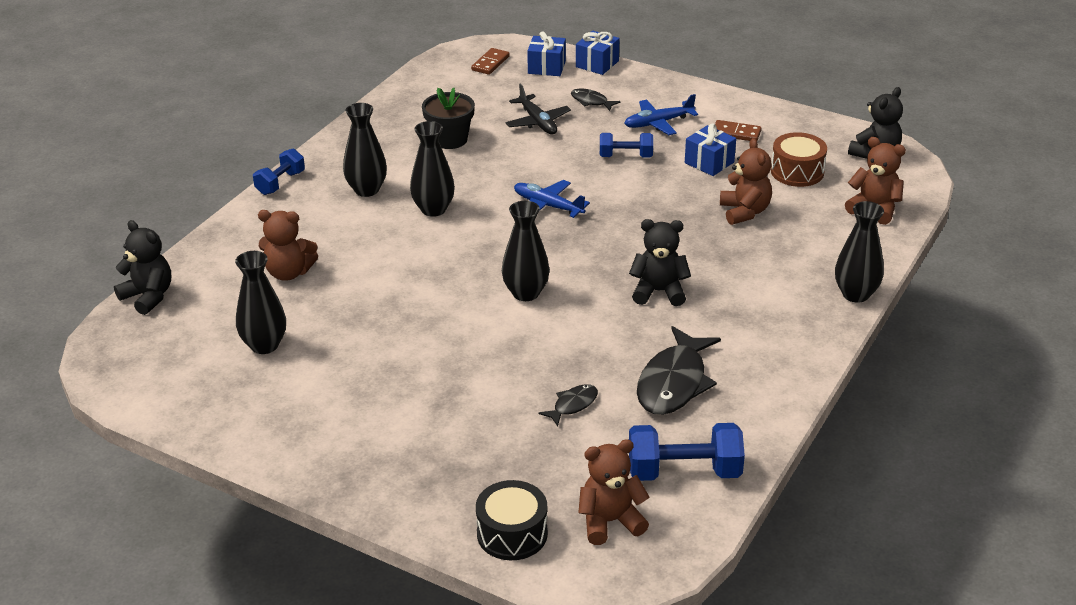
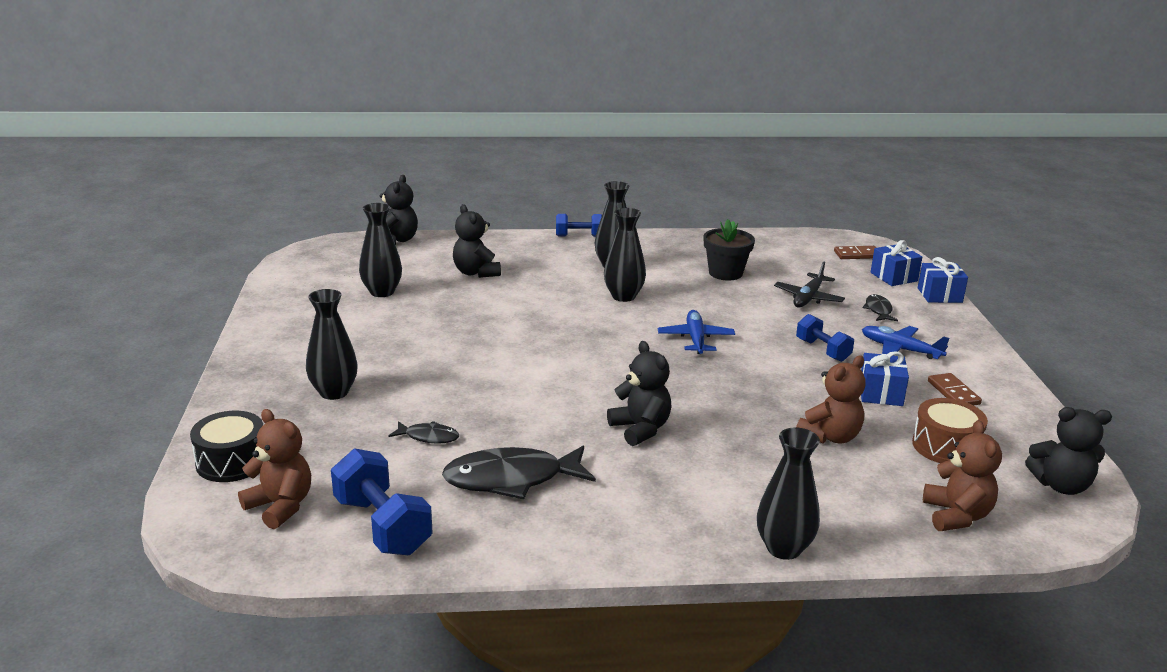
camera: 55 degrees right, 10 degrees down
brown teddy bear [258,210,318,281] -> black teddy bear [453,204,501,278]
black vase [502,201,550,301] -> black vase moved to [306,289,358,400]

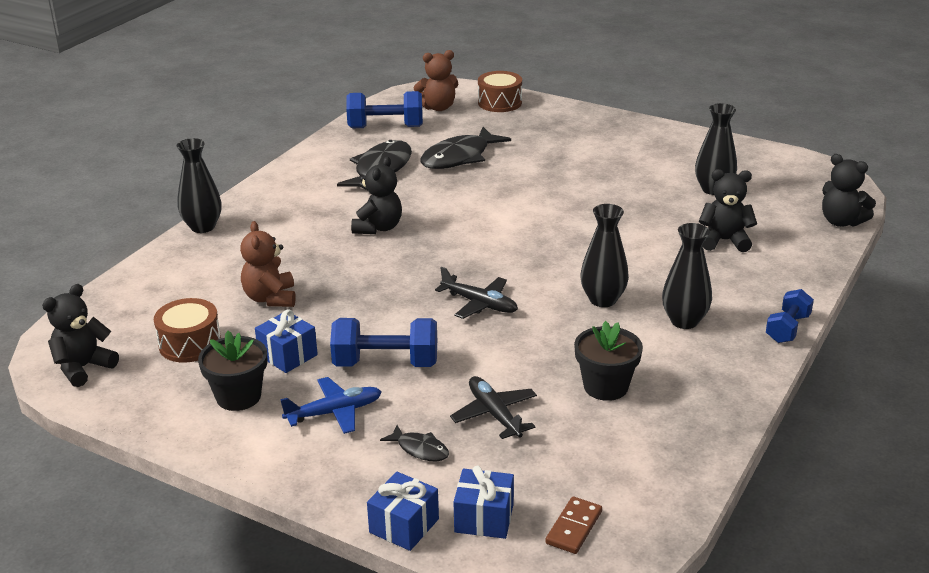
camera: 125 degrees right, 5 degrees up
black drum [190,411,263,482] -> brown drum [478,71,522,112]
black vase [306,289,358,400] -> none
black fish [389,421,459,444] -> black fish [421,127,511,169], size x2.04
black teddy bear [607,341,672,446] -> black teddy bear turned 75 degrees counterclockwise [351,156,402,234]
blue plane [658,310,735,354] -> black plane [435,267,518,319]
blue dumbbell [796,314,854,362] -> blue dumbbell [330,318,437,367], size x1.59
brown teddy bear [923,420,1002,531] -> none
brown domino [928,373,982,405] -> black flower pot [198,331,267,411]

